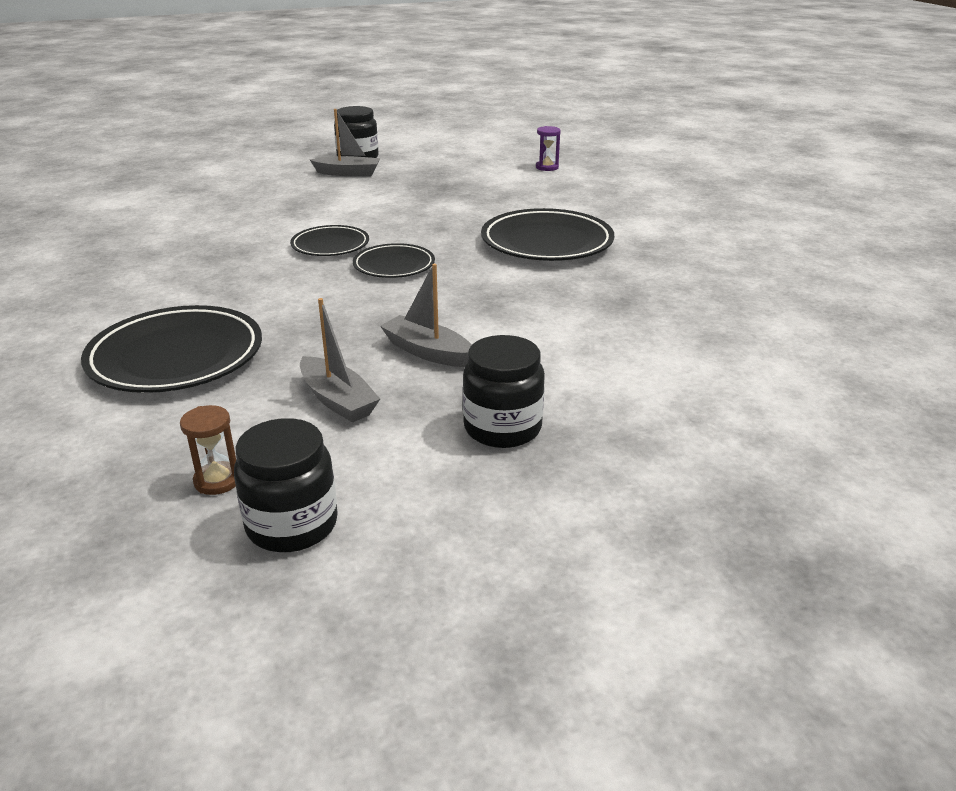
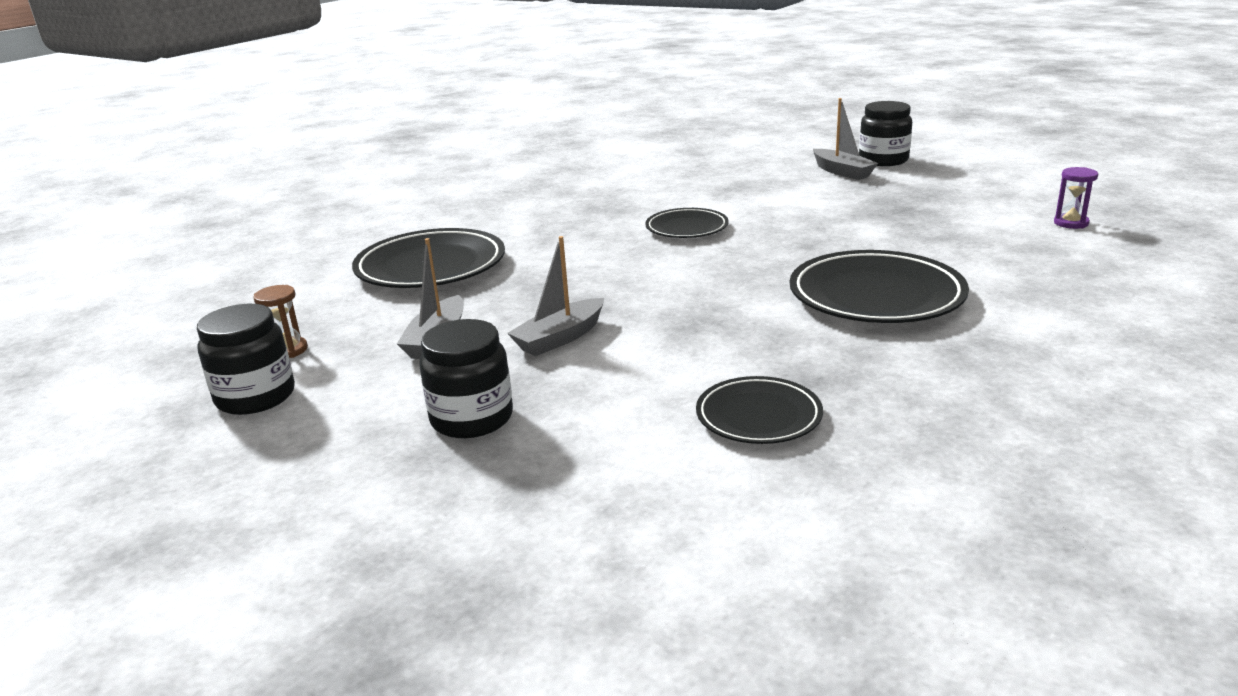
camera: 55 degrees right, 5 degrees down
black plate [353,243,435,278] -> black plate moved to [696,376,823,444]
grey boat [380,264,472,367] -> grey boat turned 135 degrees counterclockwise [507,236,604,356]

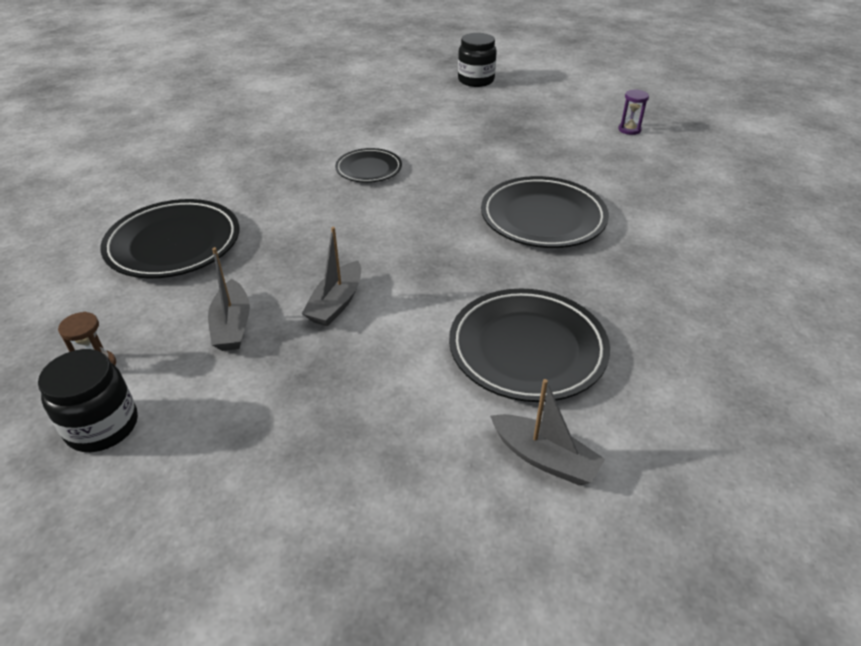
camera: 25 degrees left, 15 degrees up
black jar [419,319,513,438] -> none
black plate [696,376,823,444] -> black plate [449,289,610,402], size x1.71
grey boat [813,98,878,180] -> grey boat moved to [490,379,605,485]

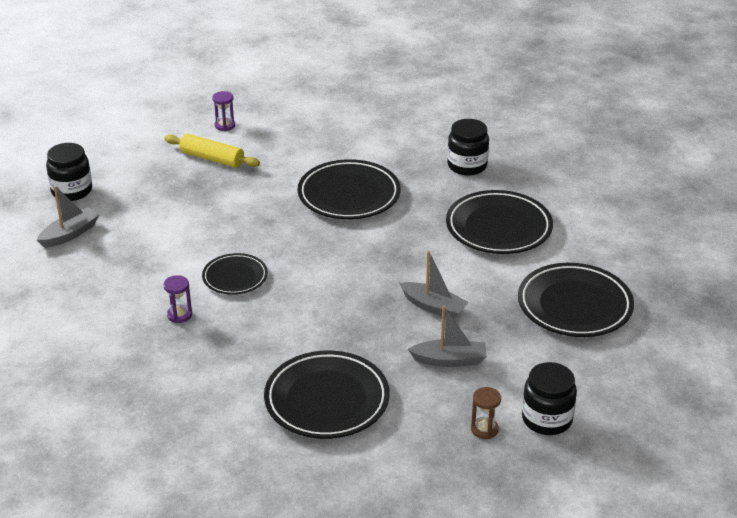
camera: 80 degrees left, 5 degrees down
grey boat [490,379,605,485] -> grey boat moved to [37,186,99,248]
none -> purple hourglass [163,275,192,323]
none -> yellow rolling pin [164,133,260,168]
none -> black jar [448,119,489,176]
none -> black plate [518,263,634,337]

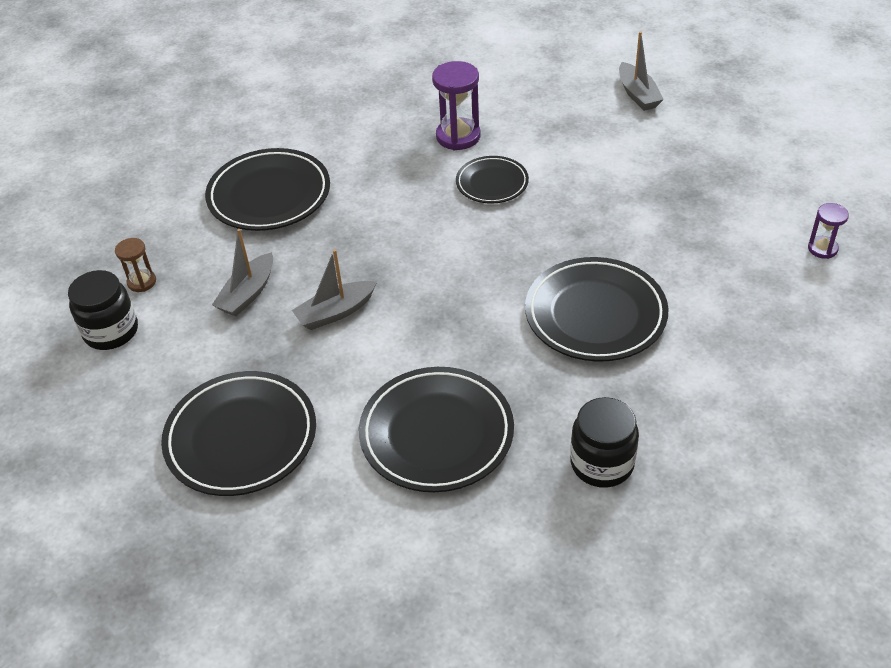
camera: 120 degrees right, 10 degrees up
black jar [46,143,92,201] -> none
purple hourglass [163,275,192,323] -> purple hourglass [432,61,481,150], size x1.75
yellow rolling pin [164,133,260,168] -> none

